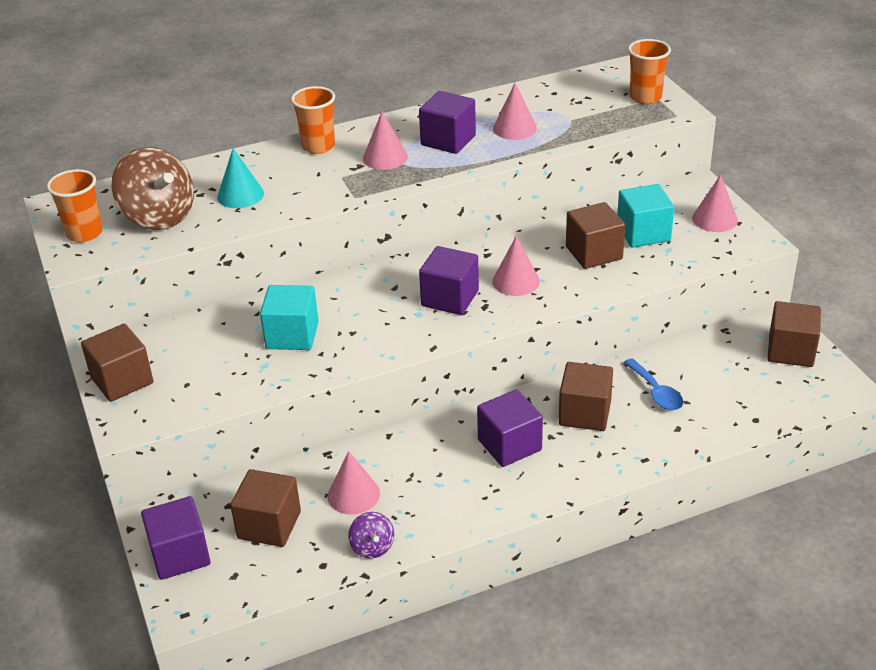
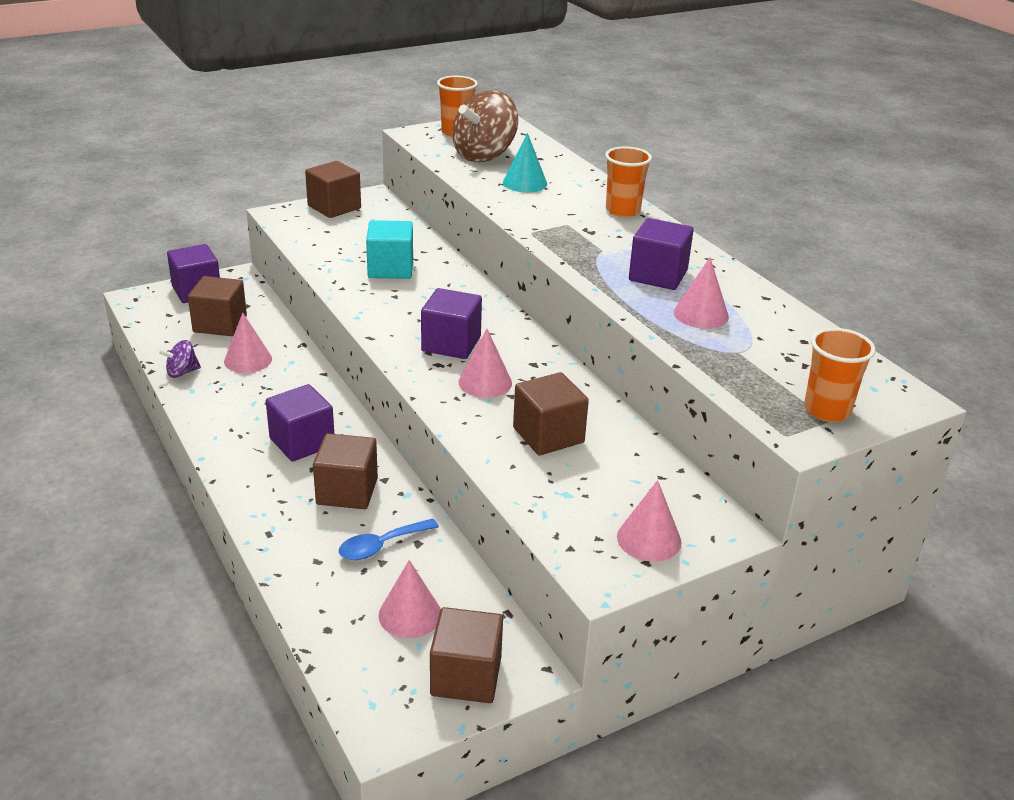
camera: 80 degrees right, 5 degrees down
pink cone [363,111,408,170] -> pink cone moved to [378,560,441,638]
turquoise cube [617,184,674,248] -> none

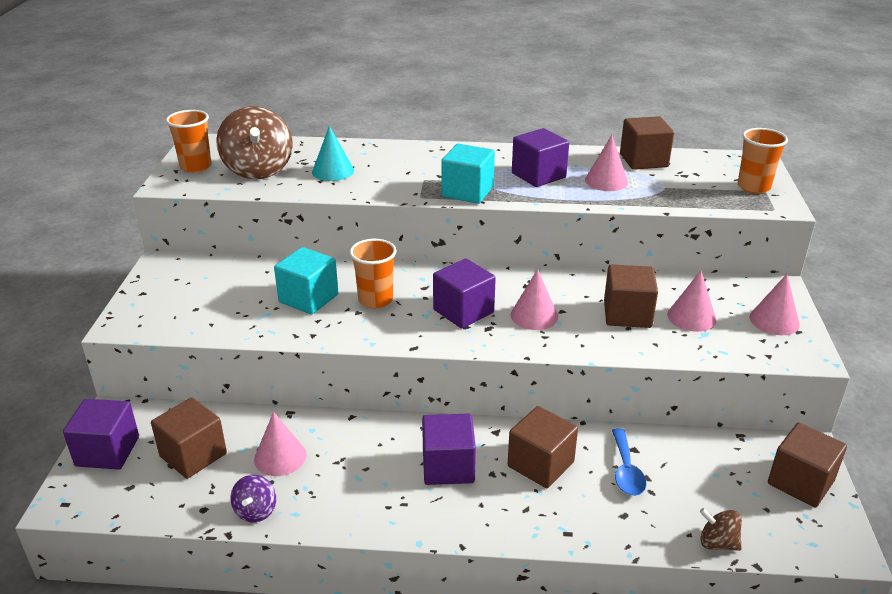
camera: 55 degrees left, 0 degrees up
brown cube [305,161,361,218] -> brown cube moved to [620,116,674,170]
pink cone [378,560,441,638] -> pink cone moved to [667,271,716,332]
orange cup [605,147,652,217] -> orange cup moved to [350,239,397,309]
none -> turquoise cube [441,144,495,204]
none -> brown spinning top [700,508,742,551]

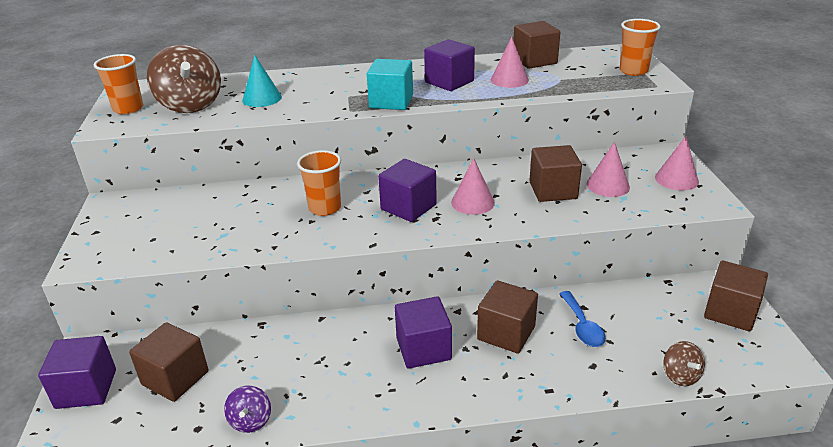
camera: 10 degrees left, 0 degrees up
pink cone [254,412,306,476] -> none
turquoise cube [274,247,338,315] -> none
brown spinning top [700,508,742,551] -> brown spinning top turned 120 degrees counterclockwise [663,341,705,386]

